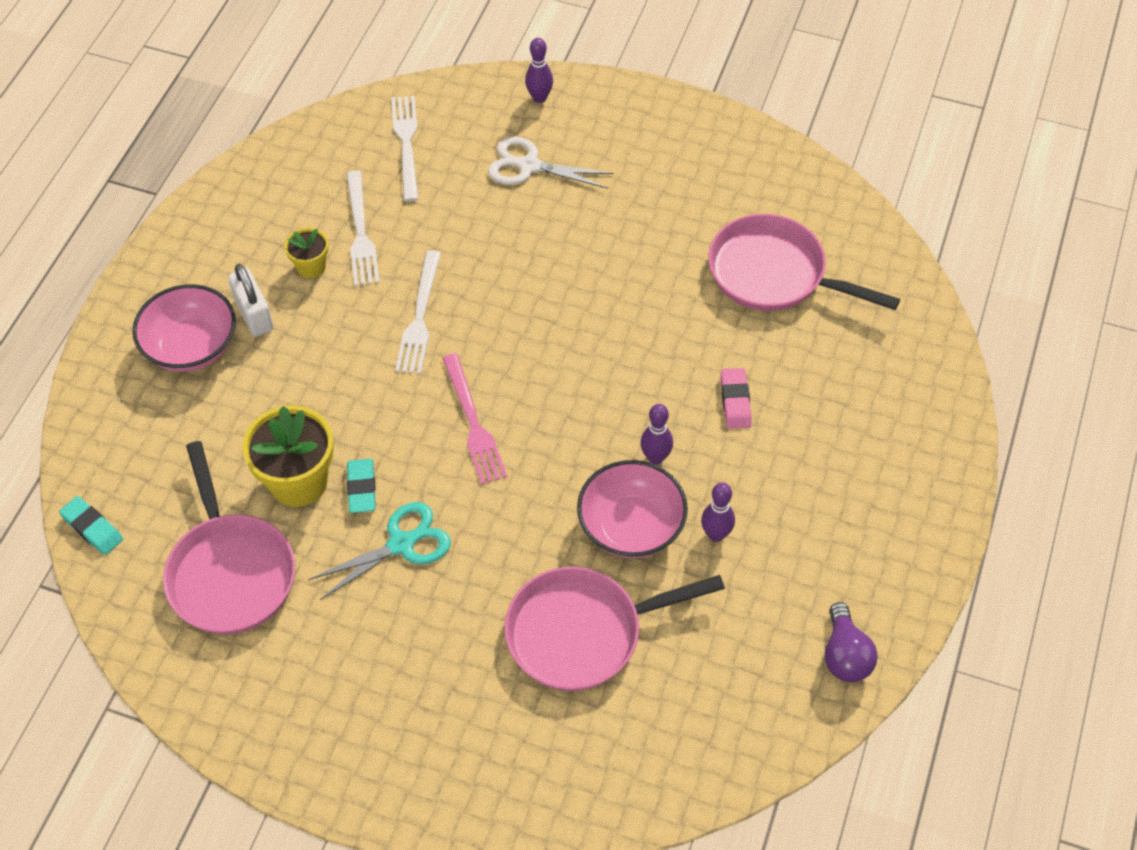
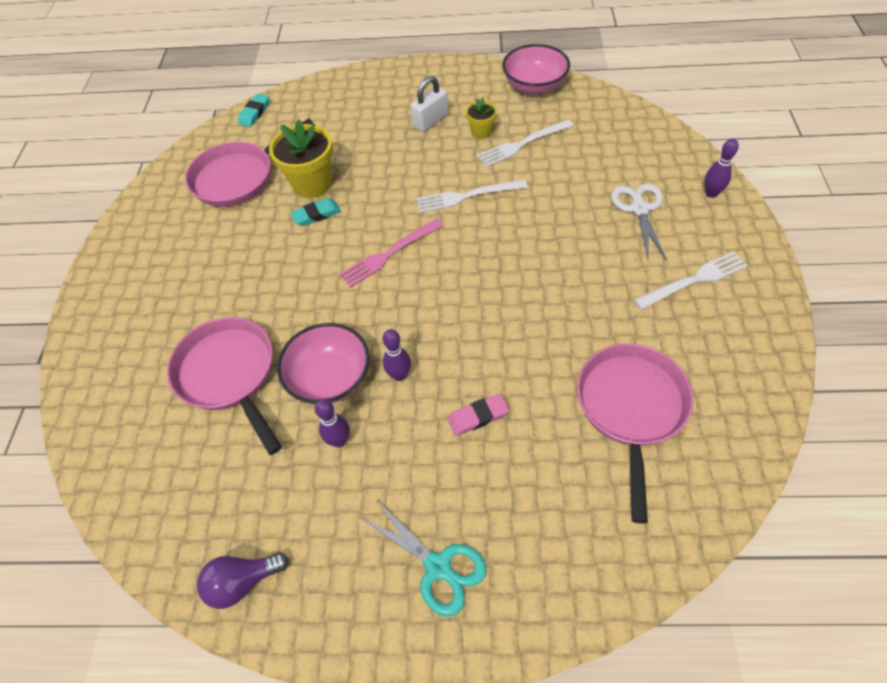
camera: 75 degrees right, 0 degrees up
pink bowl [132,284,236,372] -> pink bowl moved to [502,44,570,94]
turquoise scissors [308,502,451,600] -> turquoise scissors moved to [360,499,487,616]
white fork [391,96,419,202] -> white fork moved to [634,251,748,310]

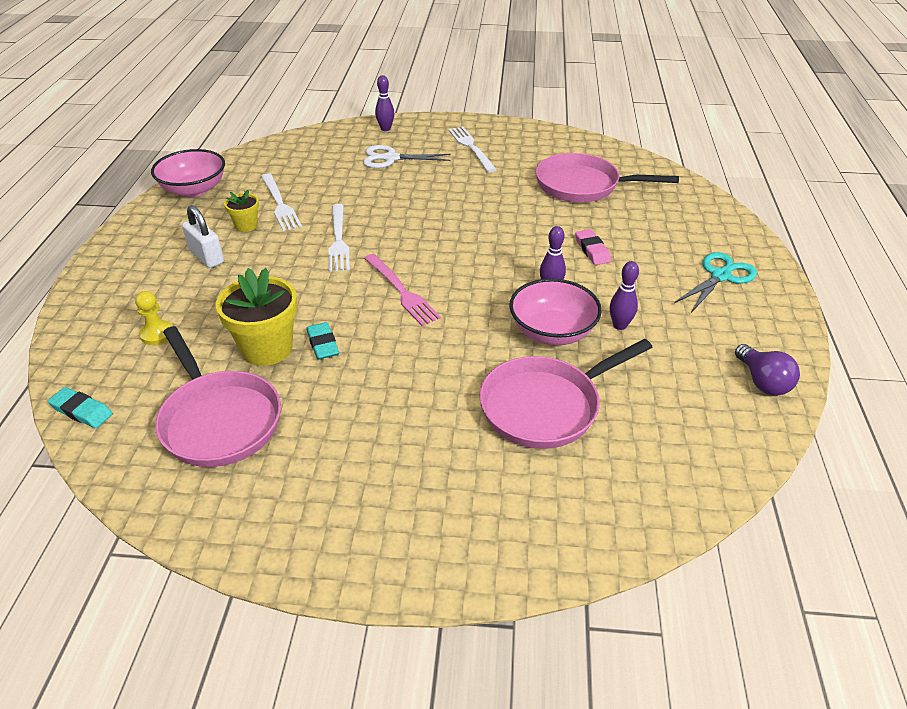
camera: 90 degrees left, 15 degrees down
none -> yellow pawn [135,291,172,345]

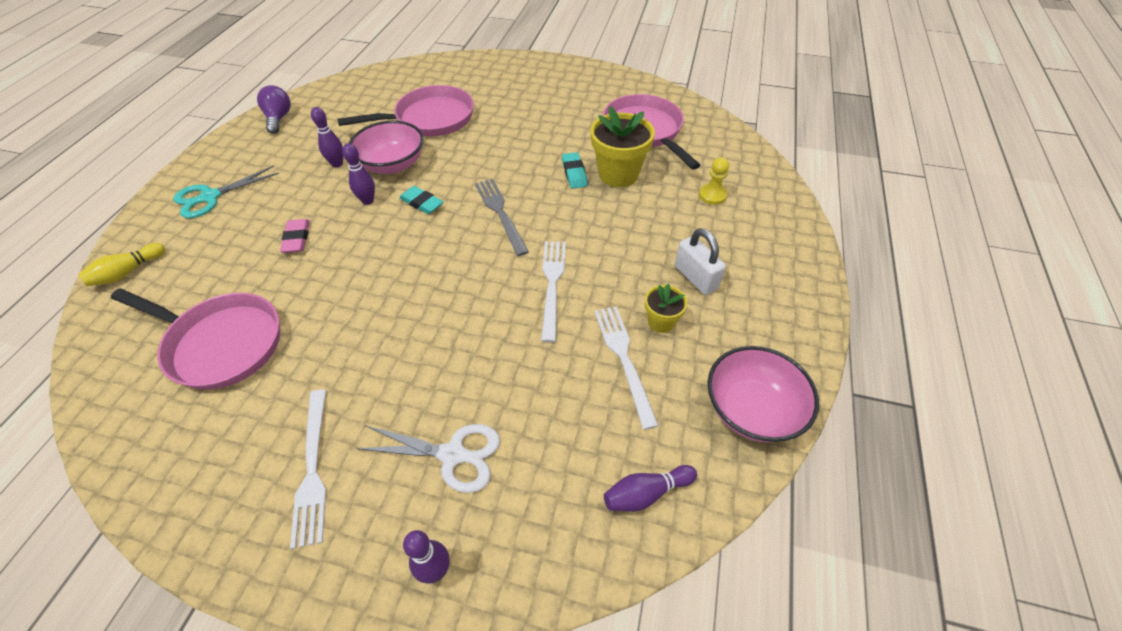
camera: 170 degrees left, 10 degrees up
turquoise eraser [48,387,113,428] -> turquoise eraser moved to [399,186,443,214]
pink fork [364,254,441,326] -> grey fork [475,179,529,256]
none -> yellow bowling pin [78,243,165,286]
none -> purple bowling pin [604,465,697,512]

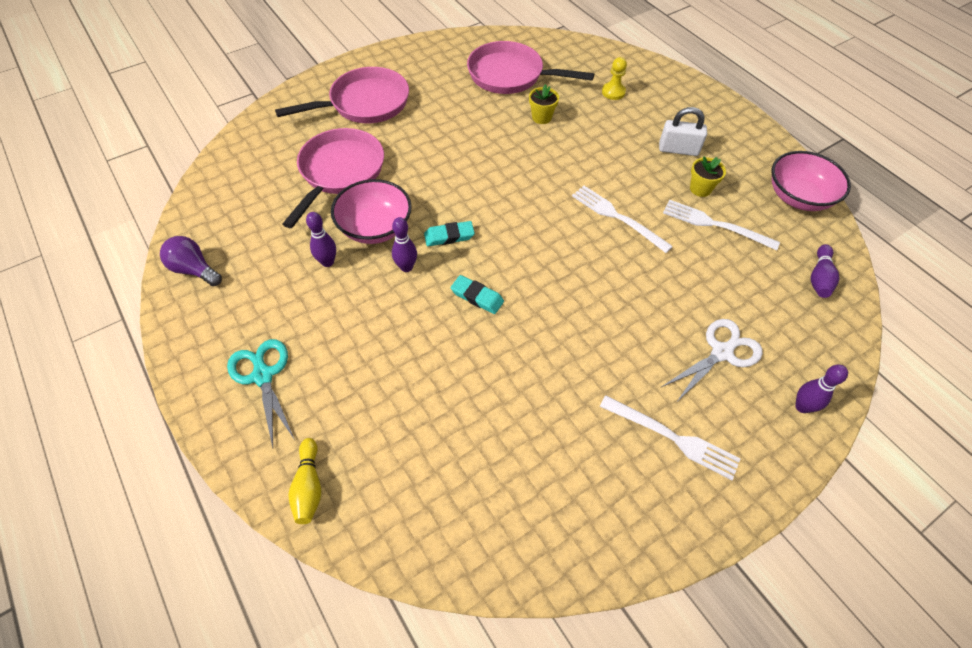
camera: 50 degrees left, 5 degrees up
pink pan [111,288,280,390] -> pink pan moved to [275,67,409,123]
turquoise scissors [173,166,279,218] -> turquoise scissors turned 150 degrees clockwise [227,339,295,448]
pink eraser [280,219,310,253] -> none
grey fork [475,179,529,256] -> none
turquoise eraser [562,152,588,189] -> turquoise eraser moved to [450,275,504,314]
yellow flower pot [590,106,655,187] -> yellow flower pot [529,84,559,124], size x0.54

